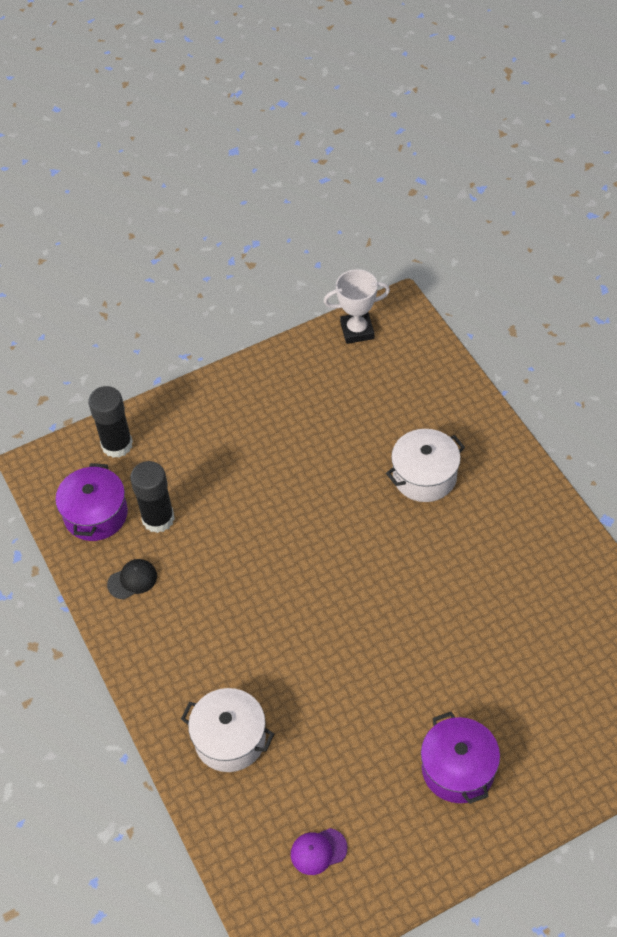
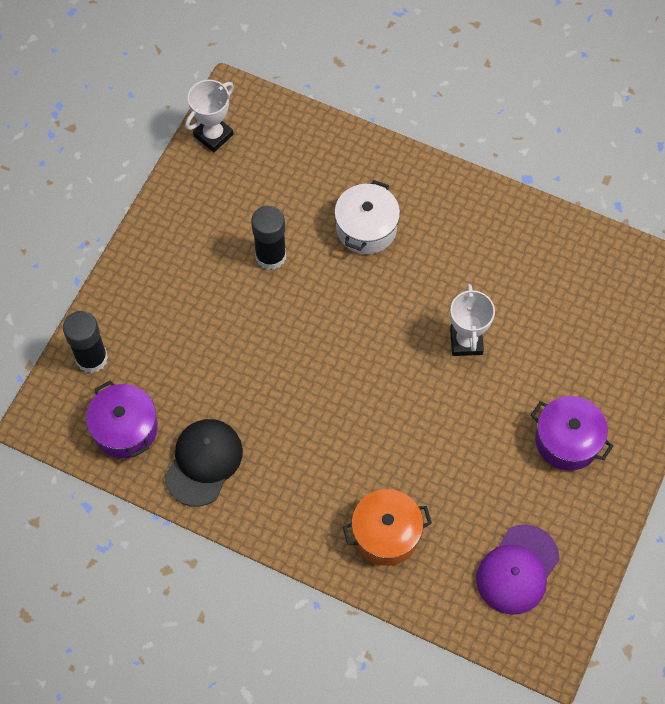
camera: 40 degrees left, 10 degrees up
black cap [107,559,157,599] -> black cap [164,419,243,506], size x1.85
black glue stick [130,461,175,533] -> black glue stick moved to [251,206,286,270]
white pot [181,688,274,772] -> orange pot [343,489,432,566]
purple cap [291,828,347,875] -> purple cap [476,524,560,615], size x1.85
none -> white trophy [450,284,495,356]

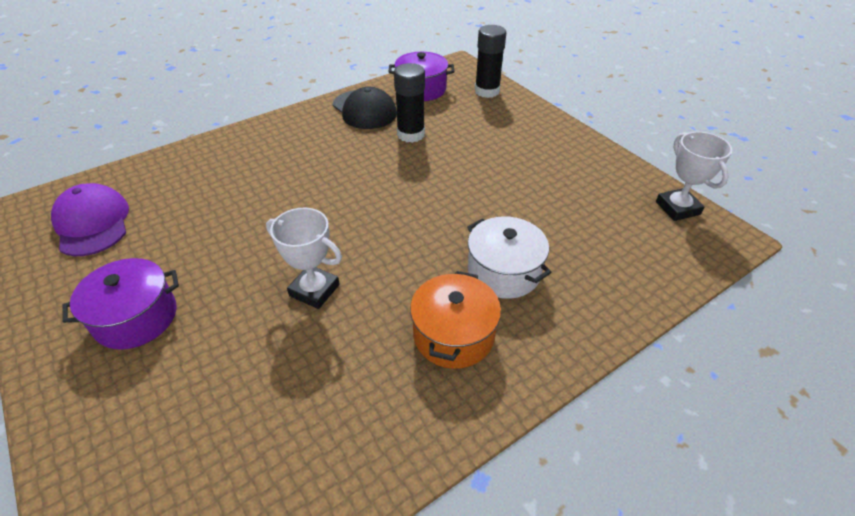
camera: 120 degrees right, 20 degrees down
black glue stick [251,206,286,270] -> black glue stick moved to [394,63,425,143]
orange pot [343,489,432,566] -> orange pot moved to [410,271,501,369]

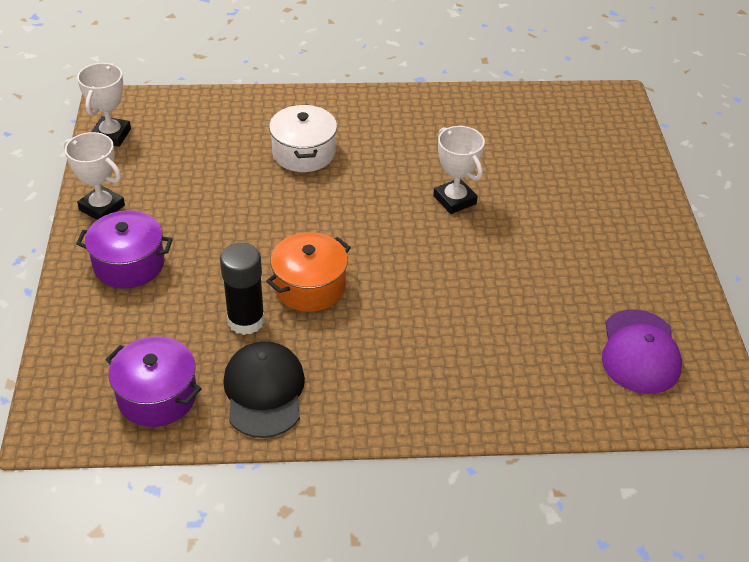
camera: 150 degrees left, 0 degrees up
purple pot [62,258,179,349] -> purple pot moved to [76,211,173,288]
orange pot [410,271,501,369] -> orange pot moved to [266,232,351,312]
black glue stick [475,25,506,98] -> none
none -> white trophy [64,132,125,220]

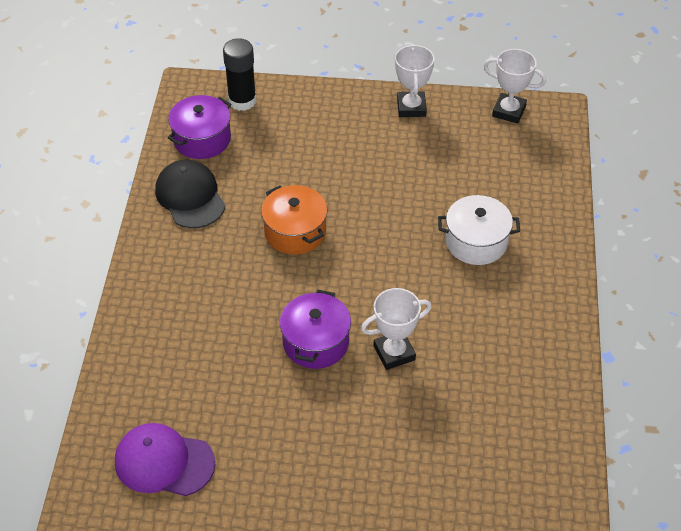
camera: 100 degrees right, 5 degrees up
white trophy [64,132,125,220] -> white trophy turned 45 degrees counterclockwise [395,44,434,117]
purple pot [76,211,173,288] -> purple pot moved to [280,290,351,369]
black glue stick [220,243,265,335] -> black glue stick moved to [223,38,256,111]
black cap [223,341,305,438] -> black cap turned 120 degrees counterclockwise [155,159,225,228]

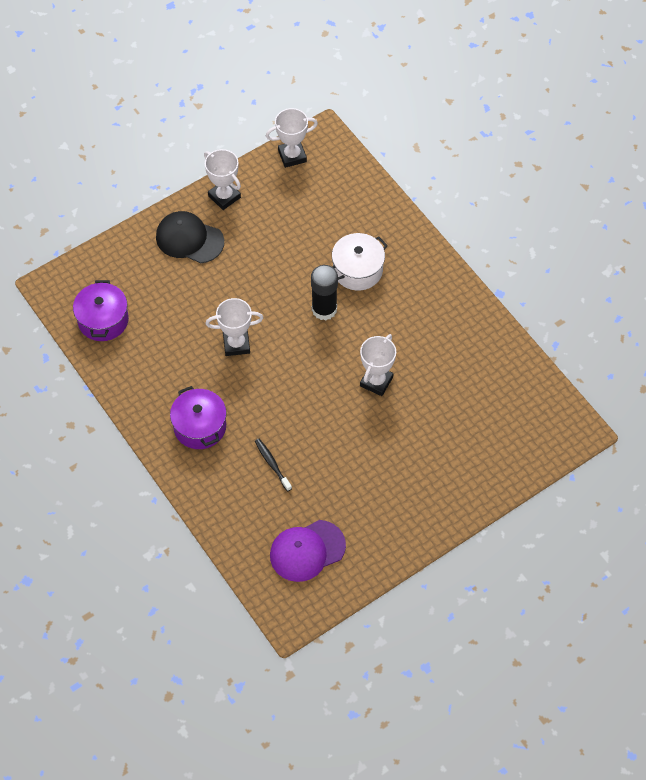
camera: 40 degrees left, 10 degrees up
black cap [155,159,225,228] -> black cap moved to [156,211,224,263]
black glue stick [223,38,256,111] -> black glue stick moved to [311,265,338,320]
orange pot [261,185,328,255] -> white trophy [206,298,263,356]
purple pot [280,290,351,369] -> purple pot moved to [170,386,227,449]
none -> black toothbrush [255,439,292,492]

